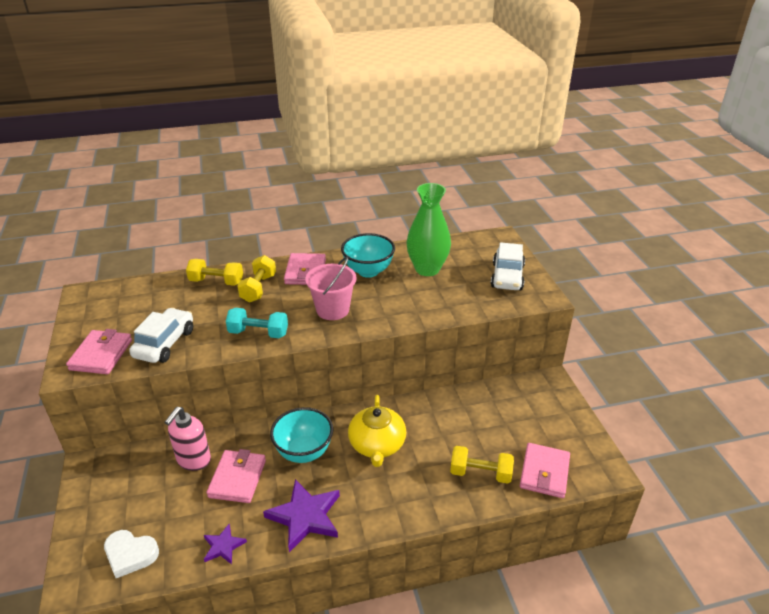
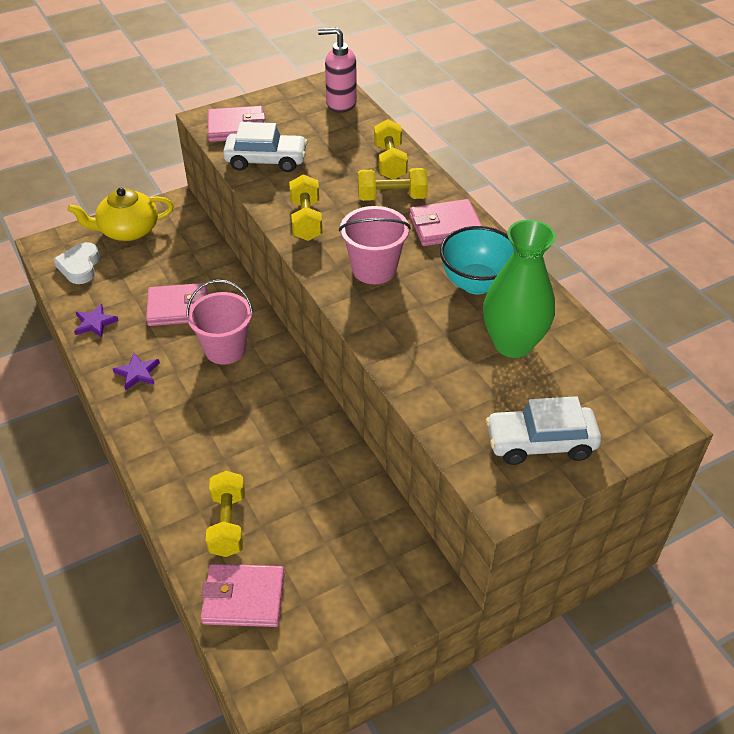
camera: 75 degrees right, 10 degrees up
pink soap dispenser [164,407,211,471] -> pink soap dispenser moved to [318,27,357,113]
turquoise dumbbell [226,308,288,338] -> yellow dumbbell [289,174,322,241]
purple star [263,479,340,552] -> purple star [113,353,160,390], size x0.54
turquoise bowl [270,407,333,463] -> pink bucket [186,280,253,365]
yellow teapot [348,395,406,467] -> yellow teapot moved to [68,188,174,241]

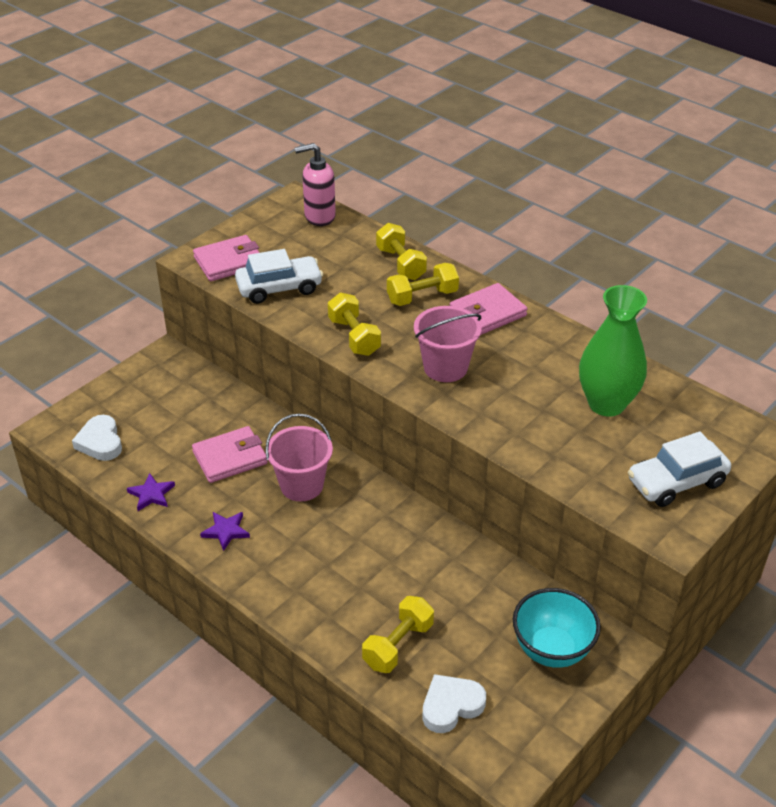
camera: 20 degrees left, 5 degrees down
yellow teapot [68,188,174,241] -> none
pink wallet [201,564,285,627] -> white heart [422,674,486,733]
yellow dumbbell [206,471,245,557] -> yellow dumbbell turned 60 degrees clockwise [362,596,434,673]
turquoise bowl [440,226,514,295] -> turquoise bowl moved to [513,588,601,668]

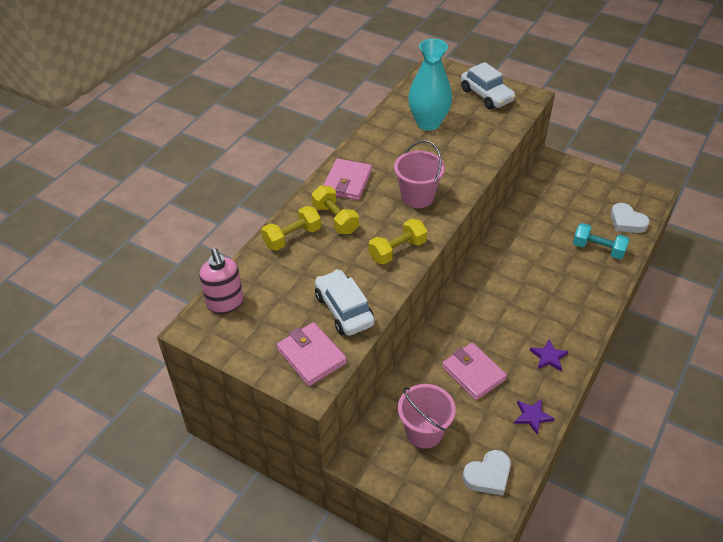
camera: 100 degrees left, 5 degrees up
pink bucket [265,414,333,501] -> pink bucket moved to [398,384,456,449]
yellow dumbbell [362,596,434,673] -> turquoise dumbbell [573,223,630,259]
pink wallet [450,283,528,335] -> pink wallet turned 60 degrees clockwise [323,158,372,200]
turquoise bowl [513,588,601,668] -> none
green vase [579,285,647,417] -> turquoise vase [408,39,452,131]

